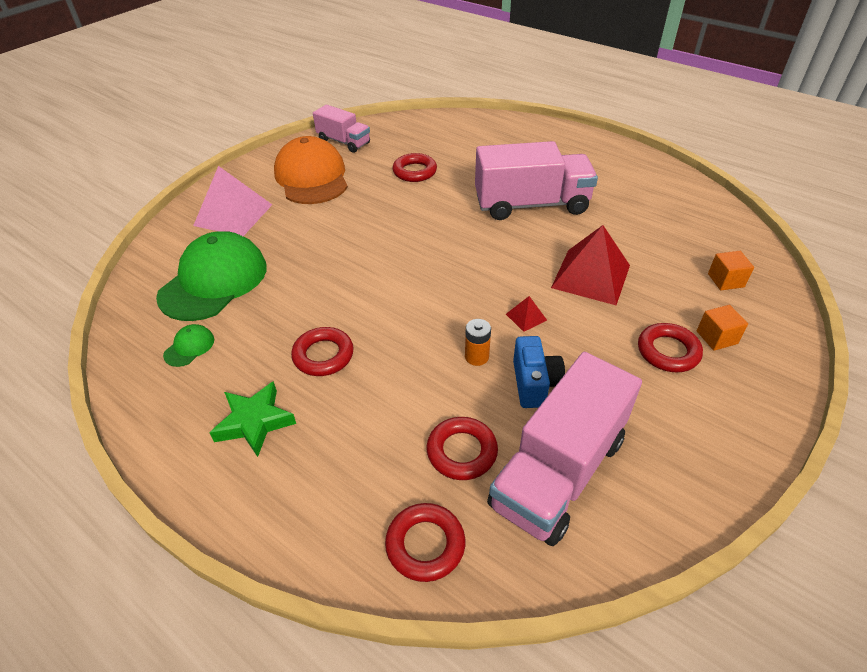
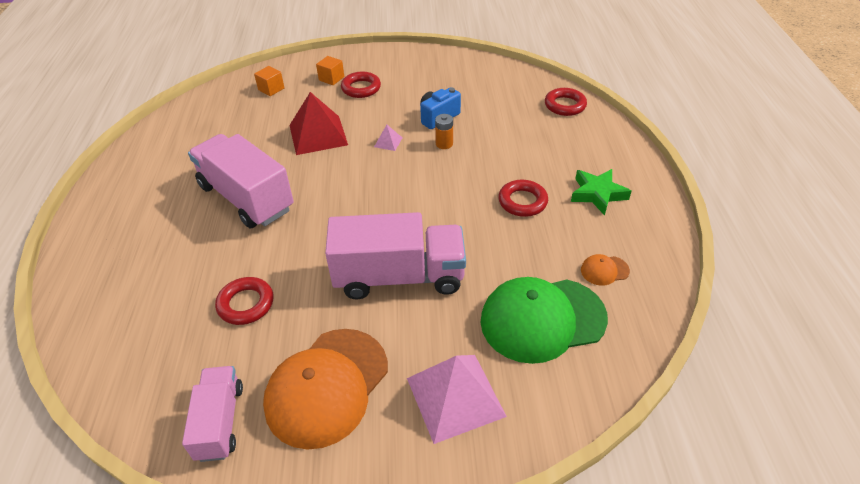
camera: 130 degrees left, 0 degrees up
green cap [163,324,214,367] -> orange cap [581,254,630,286]
red ring [427,417,498,480] -> none
pink truck [487,352,642,546] -> pink truck moved to [325,212,466,299]
red pyramid [506,296,547,332] -> pink pyramid [374,125,402,151]

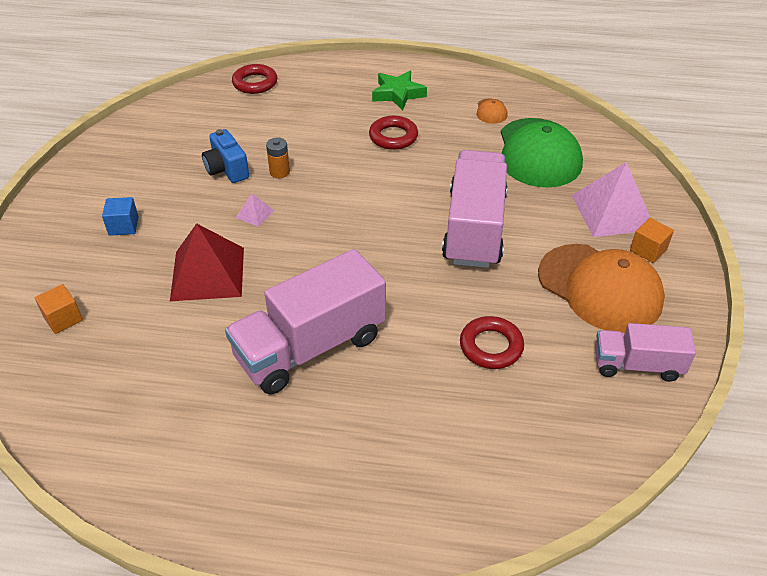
camera: 80 degrees left, 0 degrees up
orange cube [316,56,344,85] -> orange cube moved to [630,218,674,263]
red ring [341,72,381,98] -> blue cube [102,197,139,236]

